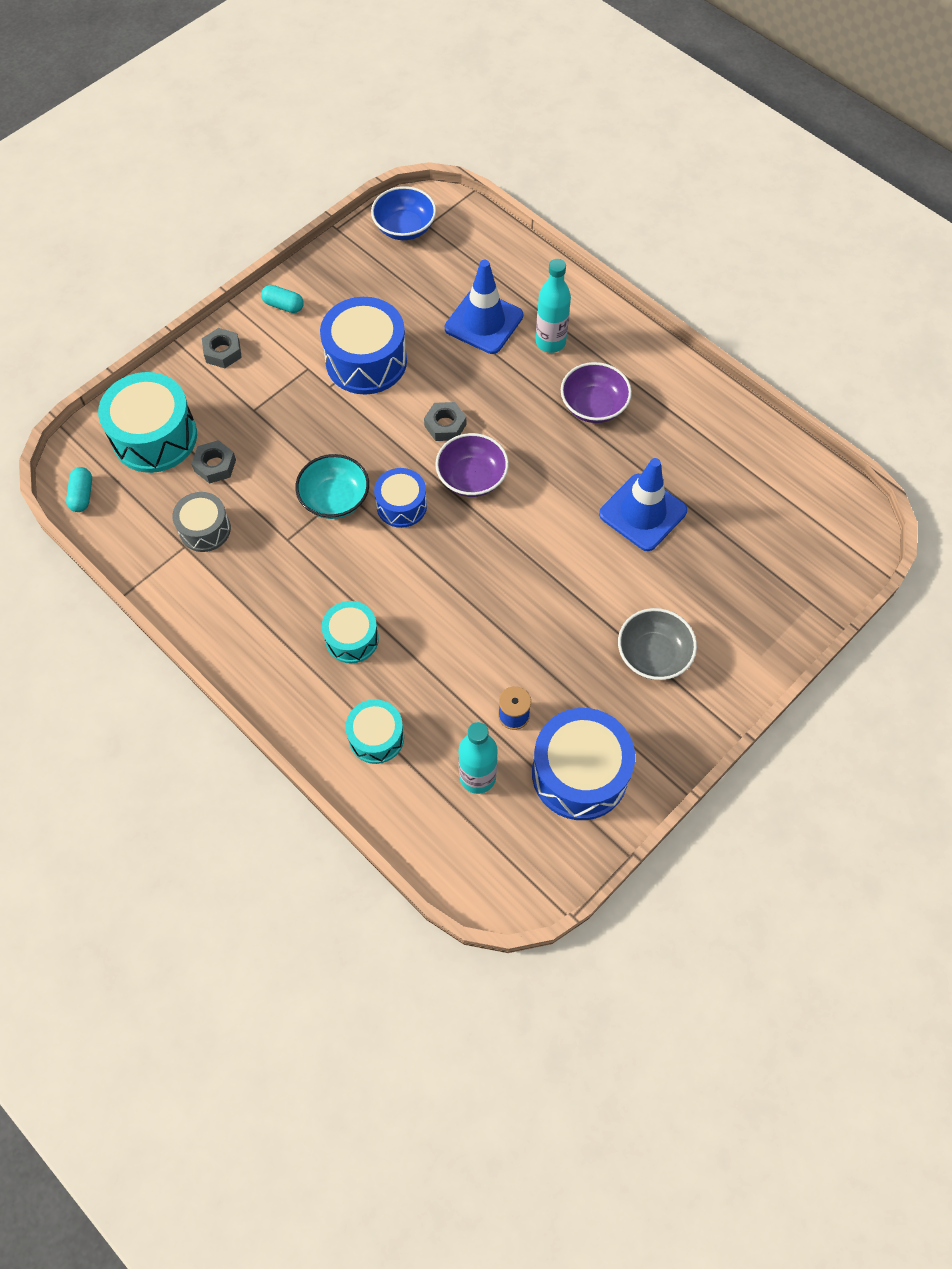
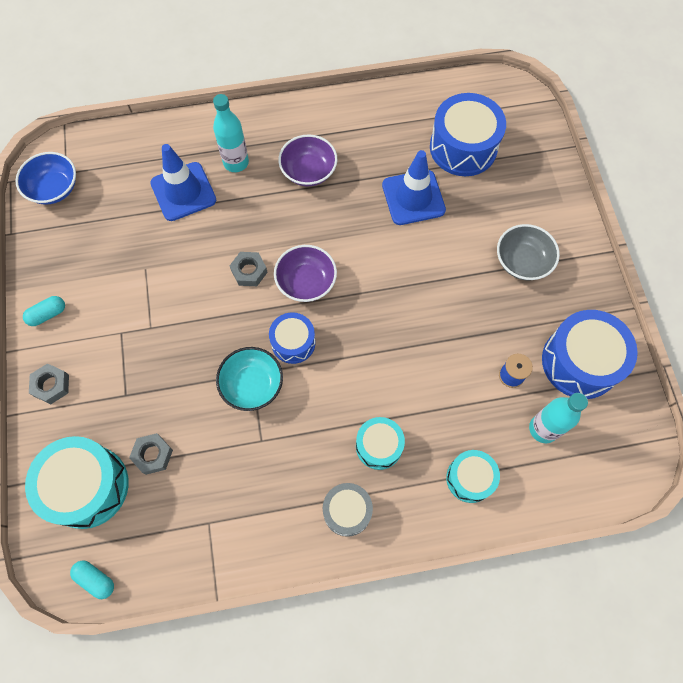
camera: 55 degrees left, 5 degrees up
grey drum [172,492,231,552] -> grey drum moved to [323,483,373,537]
blue drum [320,297,407,394] -> blue drum moved to [430,93,506,176]

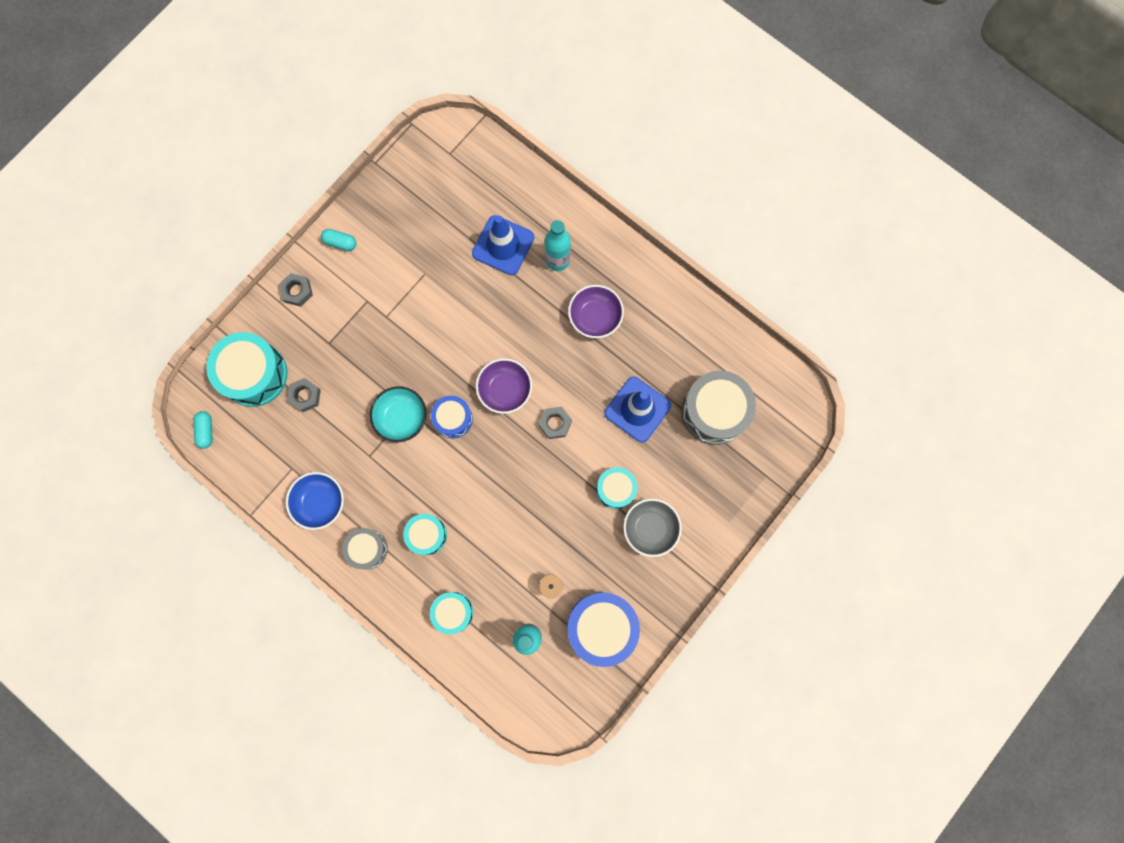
camera: 50 degrees right, 10 degrees up
blue bowl [15,152,76,205] -> blue bowl moved to [286,472,344,530]
grey nut [230,252,268,286] -> grey nut moved to [539,407,572,439]
blue drum [430,93,506,176] -> grey drum [681,371,756,445]
none -> turquoise drum [596,467,638,509]

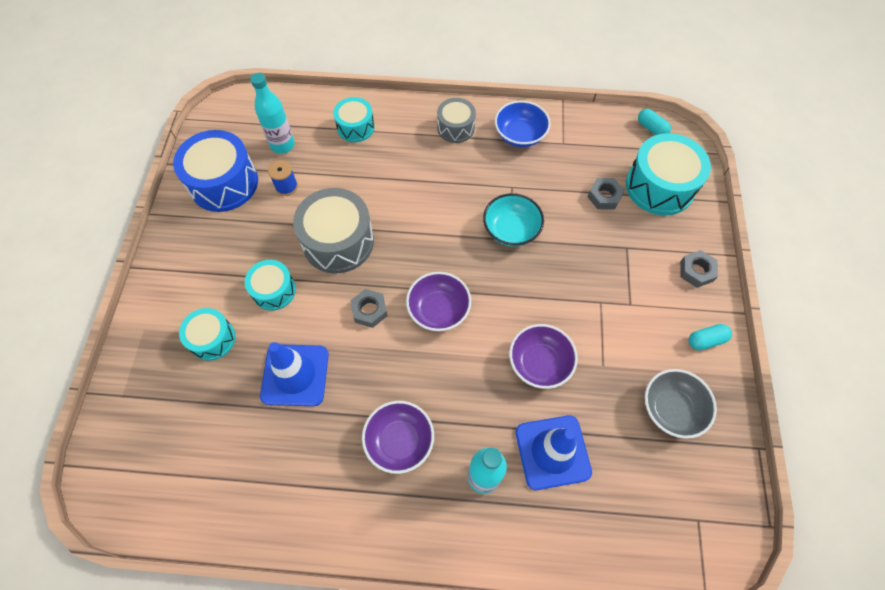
camera: 145 degrees right, 15 degrees down
turquoise drum [403,514,447,555] -> turquoise drum moved to [179,308,235,361]
blue drum [431,396,473,438] -> none
grey bowl [623,498,682,557] -> grey bowl moved to [645,369,717,439]
grey drum [681,371,756,445] -> grey drum moved to [293,188,374,273]
none -> purple bowl [509,324,578,389]

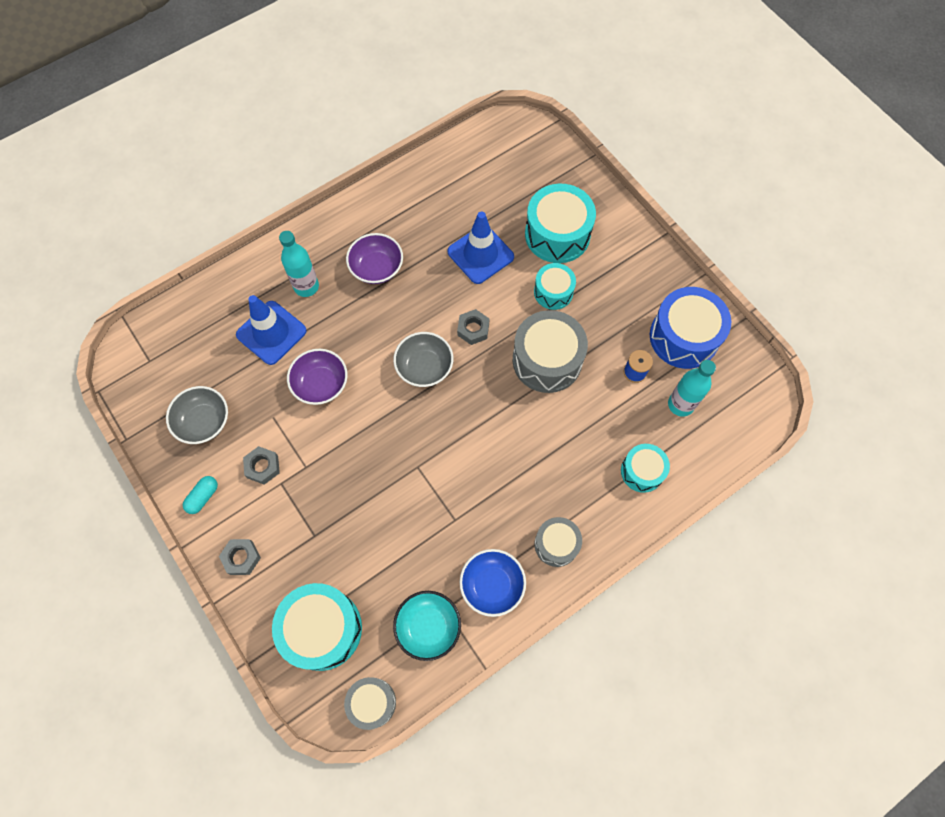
camera: 140 degrees right, 5 degrees up
turquoise drum [179,308,235,361] -> turquoise drum [525,184,596,263], size x1.71
purple bowl [406,272,471,331] -> grey bowl [393,332,454,387]
turquoise bowl [483,193,544,247] -> turquoise bowl moved to [393,591,461,661]
grey nut [587,178,625,209] -> grey nut moved to [243,446,280,485]
turquoise capsule [638,109,671,135] -> grey drum [344,677,396,730]

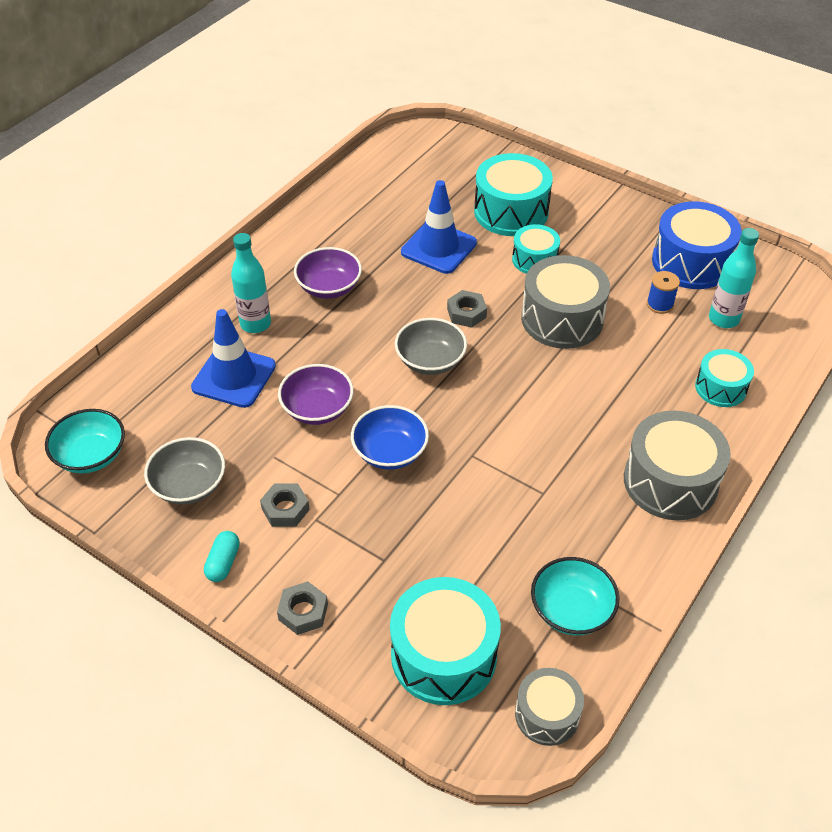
camera: 20 degrees left, 20 degrees down
blue bowl [459,549,526,617] -> blue bowl moved to [351,405,429,470]
grey drum [535,517,582,567] -> grey drum [624,411,731,520], size x1.71
none -> turquoise bowl [45,409,125,473]

